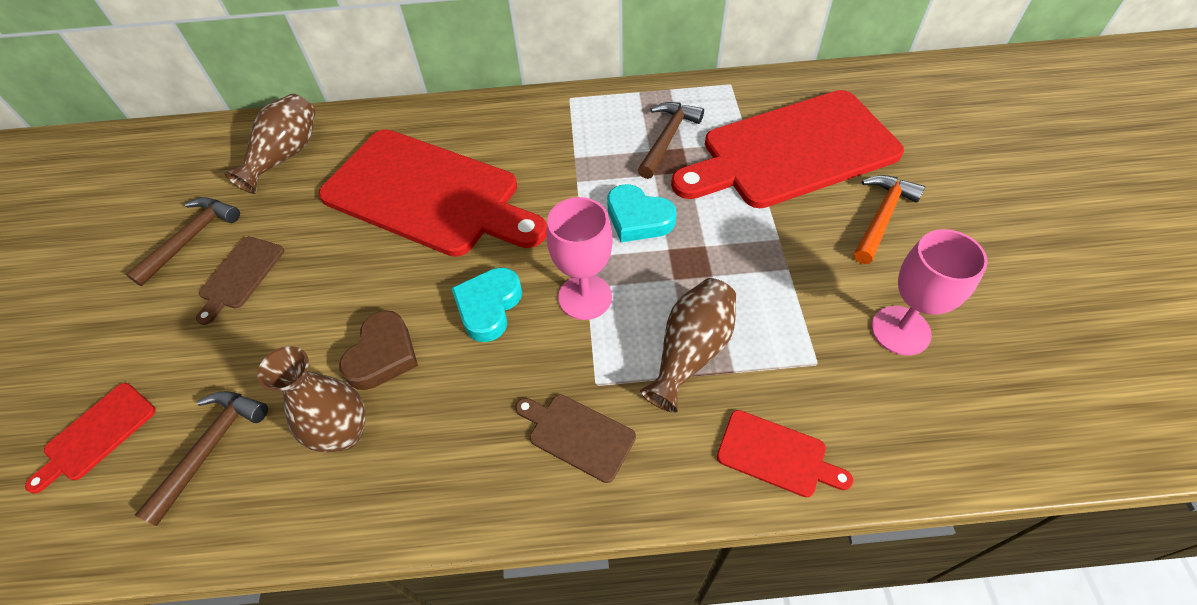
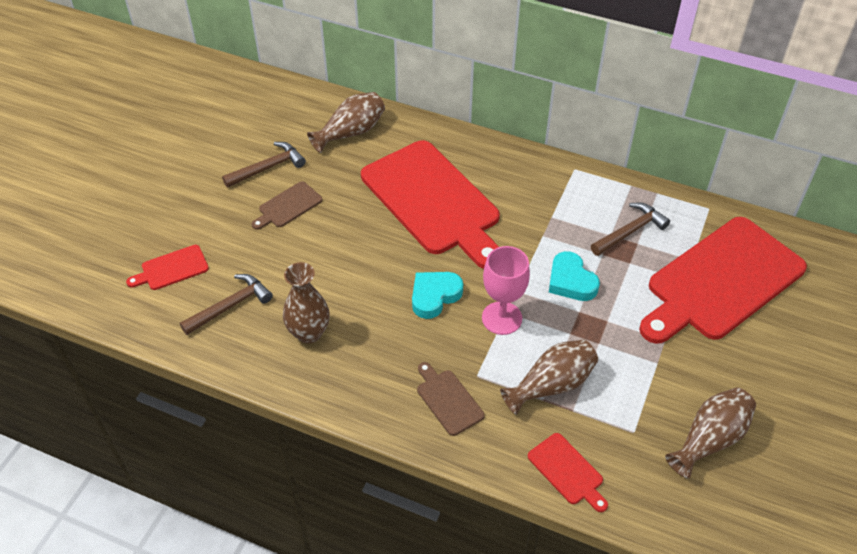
camera: 25 degrees right, 5 degrees down
brown heart [339,310,418,390] -> none
red cutting board [671,90,904,208] -> red cutting board turned 45 degrees counterclockwise [639,217,807,344]
orange hammer [854,175,925,264] -> none
pink goblet [871,229,988,356] -> brown vase [665,387,756,478]

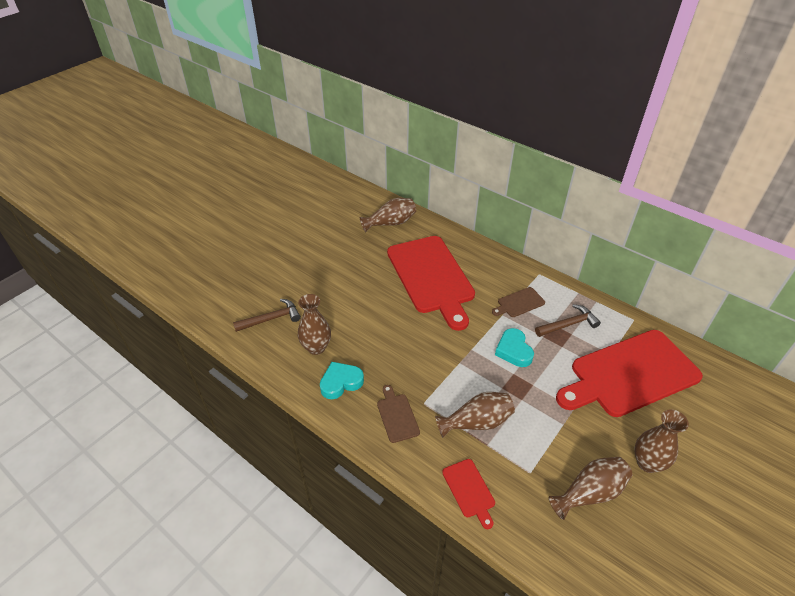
camera: 15 degrees right, 5 degrees down
red cutting board [126,245,209,290] -> none
brown hammer [222,142,306,188] -> none
brown cutting board [252,181,322,230] -> brown cutting board moved to [492,287,545,317]
turquoise heart [412,272,463,319] -> turquoise heart moved to [320,362,364,399]
pink goblet [482,246,530,335] -> none
none -> brown vase [634,410,689,473]

